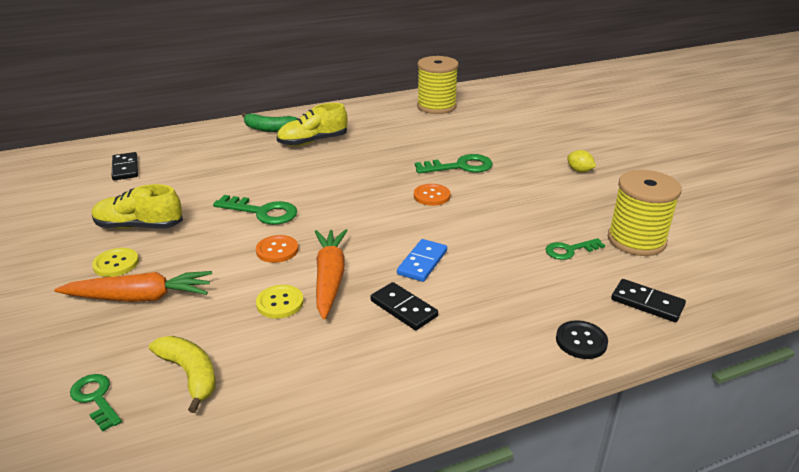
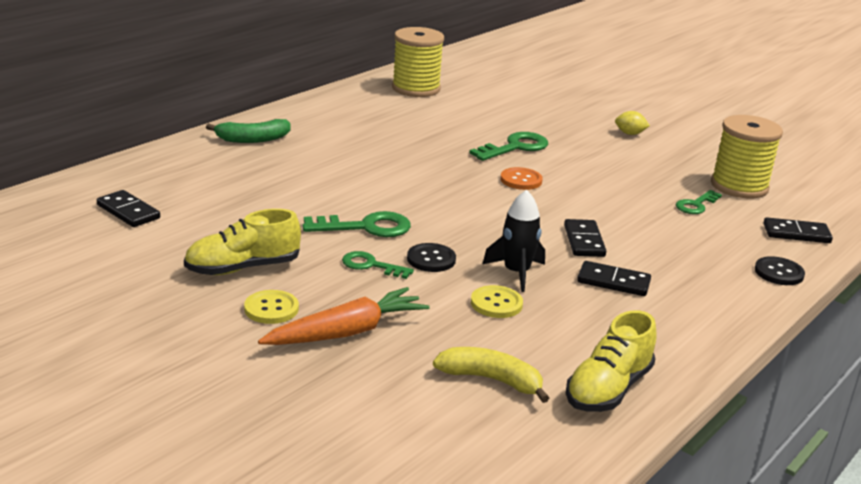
camera: 30 degrees left, 5 degrees down
green key [70,374,122,432] -> green key moved to [342,251,414,279]
orange button [256,235,298,263] -> black button [407,243,456,272]
yellow shoe [276,103,347,146] -> yellow shoe moved to [566,310,657,412]
orange carrot [315,229,348,319] -> black rocket [483,190,545,292]
blue domino [397,239,447,282] -> black domino [564,219,606,257]

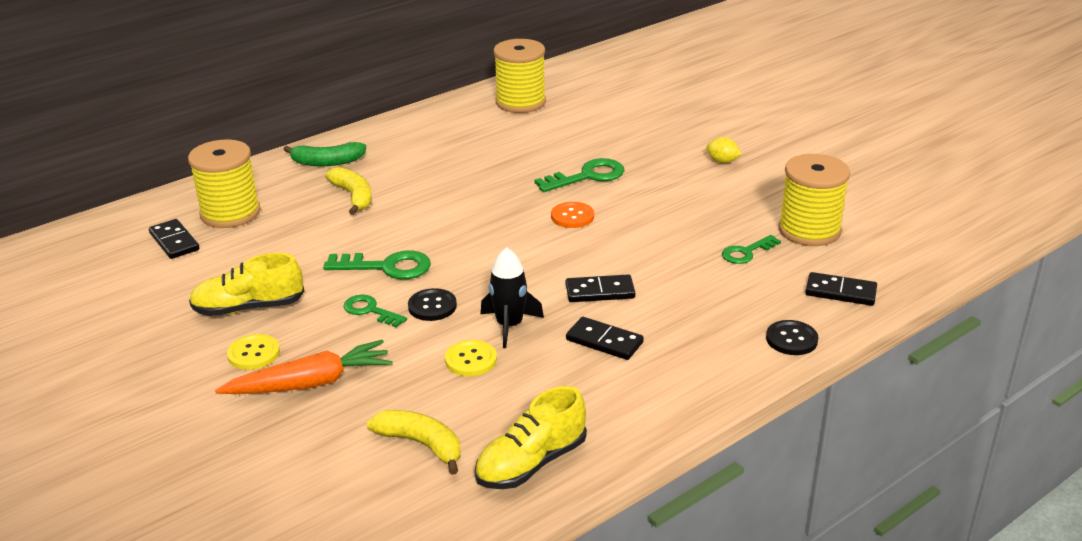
camera: 15 degrees right, 5 degrees up
black domino [564,219,606,257] -> black domino turned 75 degrees clockwise [566,274,635,302]
none -> yellow spool [188,139,261,228]
none -> yellow banana [325,167,372,215]

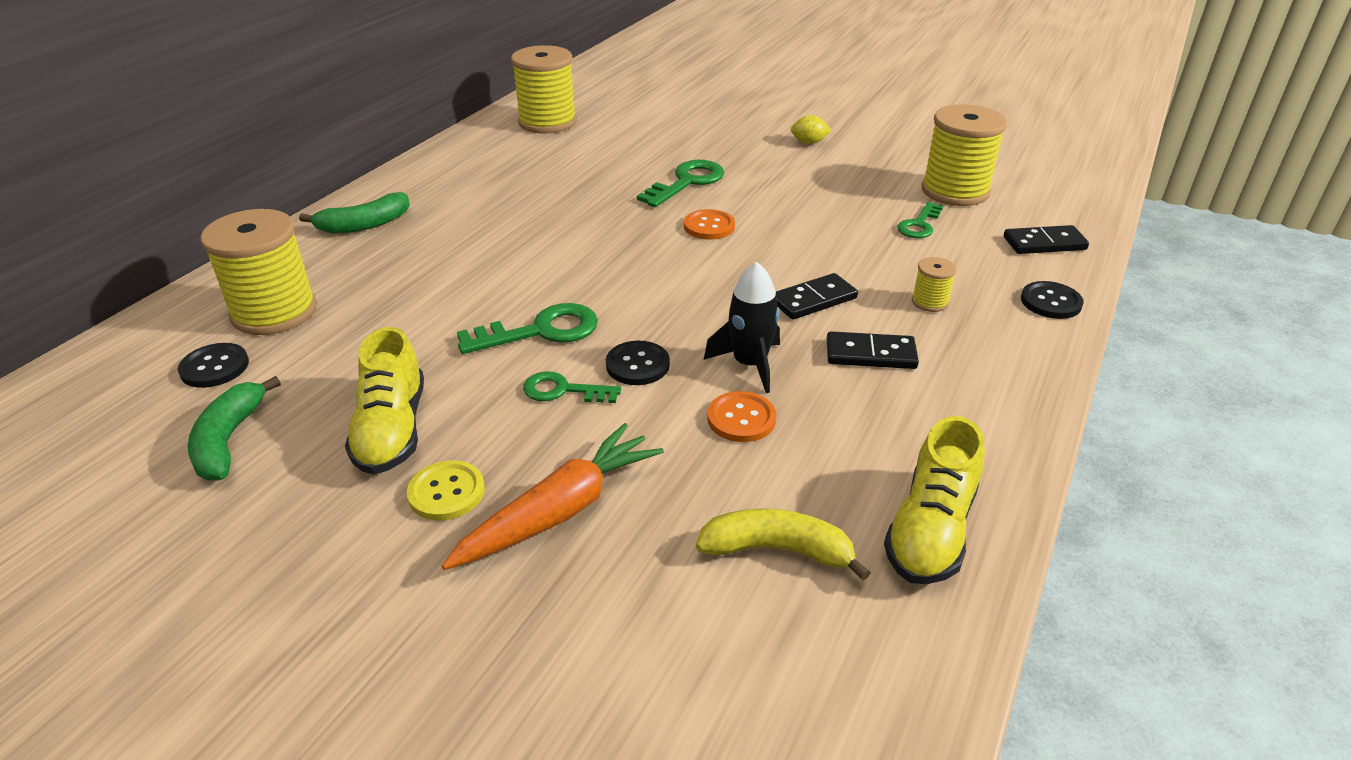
camera: 25 degrees left, 5 degrees up
black domino [149,219,199,259] -> black button [178,343,249,388]
yellow shoe [189,253,305,316] -> yellow shoe turned 60 degrees counterclockwise [345,327,424,475]
yellow banana [325,167,372,215] -> none
yellow button [445,340,497,377] -> orange button [707,391,776,442]
none -> green banana [188,376,281,481]
none -> yellow spool [912,257,956,312]

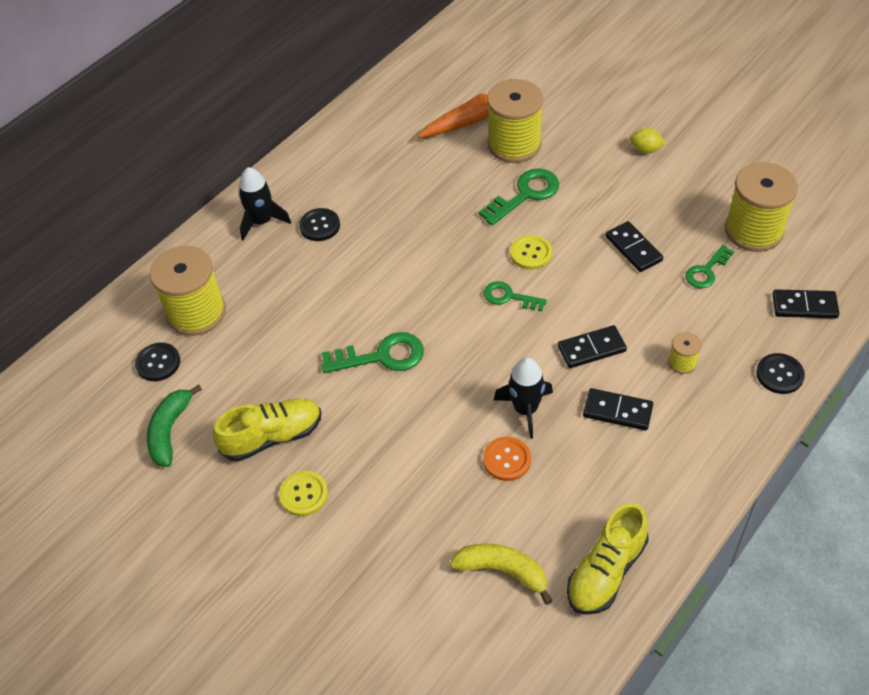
camera: 15 degrees right, 15 degrees up
green banana [299,192,410,233] -> black rocket [239,167,291,240]
yellow shoe [345,327,424,475] -> yellow shoe turned 120 degrees counterclockwise [213,398,321,462]
orange carrot [442,423,664,570] -> orange carrot moved to [418,78,511,138]
yellow spool [511,45,577,134] -> yellow spool moved to [487,79,543,163]
green key [523,371,621,403] -> green key moved to [484,281,547,311]
black button [606,341,670,385] -> black button moved to [299,208,340,241]
orange button [684,209,735,240] -> yellow button [510,235,552,270]
none -> black domino [606,221,663,272]

